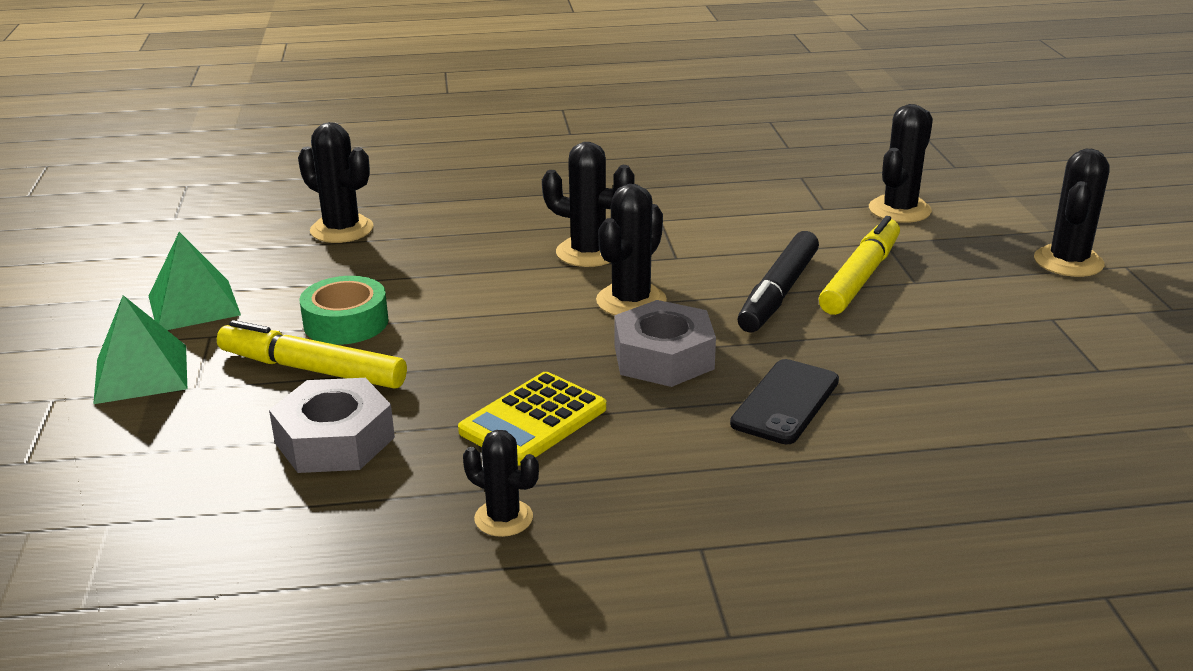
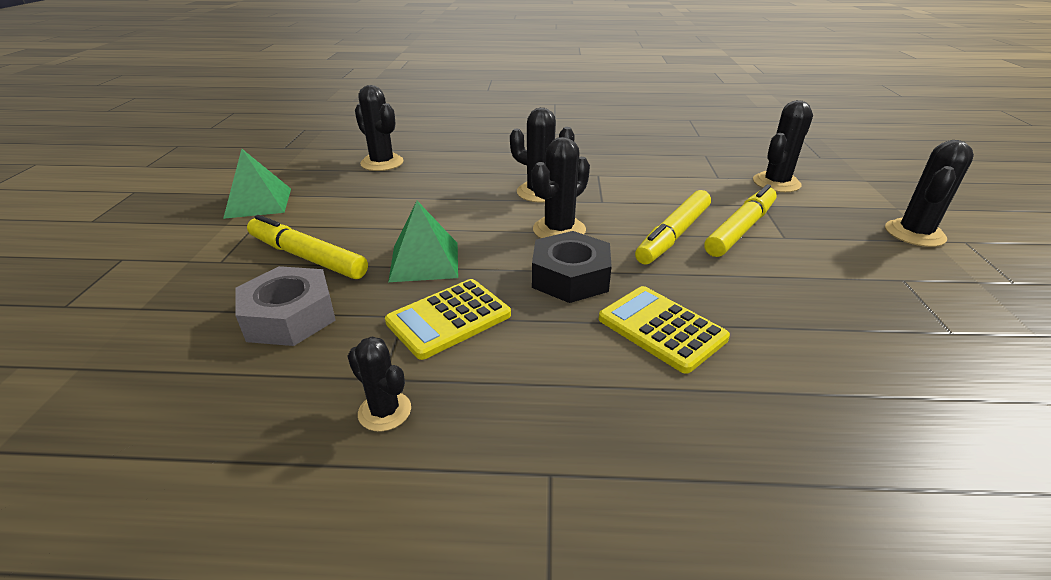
camera: 10 degrees right, 5 degrees up
green pyramid [93,295,187,404] -> green pyramid moved to [388,201,458,282]
green tape [300,276,388,345] -> none
grey nut [614,300,716,387] -> black nut [532,231,612,303]
black phone [730,359,839,444] -> yellow calculator [599,286,730,374]
black marker [737,231,819,332] -> yellow marker [635,190,711,264]

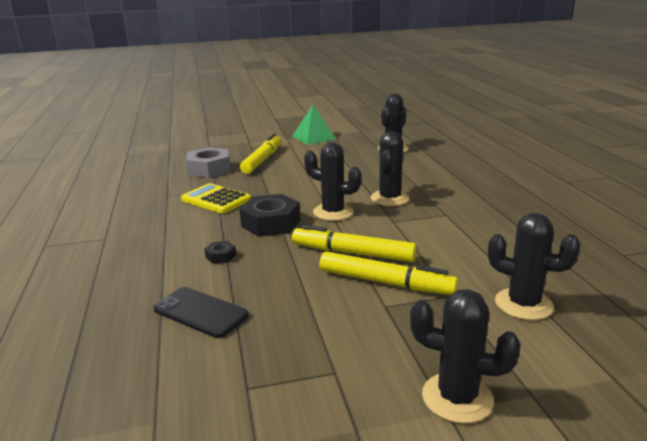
camera: 75 degrees right, 10 degrees down
black cactus [347,337,411,431] -> none
green pyramid [388,201,458,282] -> none
yellow calculator [599,286,730,374] -> black nut [204,241,236,264]
none -> black phone [153,287,249,338]

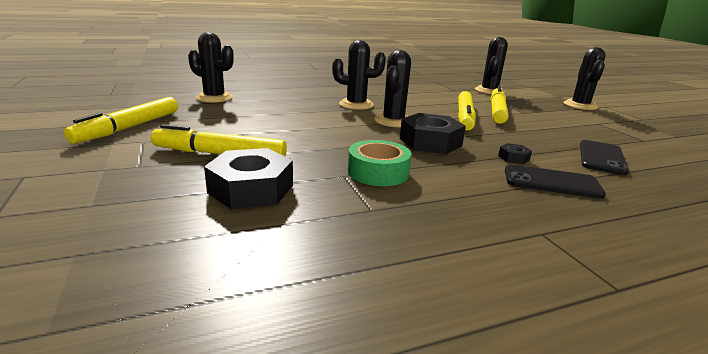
camera: 100 degrees left, 0 degrees up
yellow calculator [181,183,251,213] -> green tape [348,140,411,186]
grey nut [186,147,230,178] -> black nut [204,148,293,209]
green pyramid [292,105,336,145] -> yellow marker [64,97,178,144]
none -> black phone [505,164,606,199]

